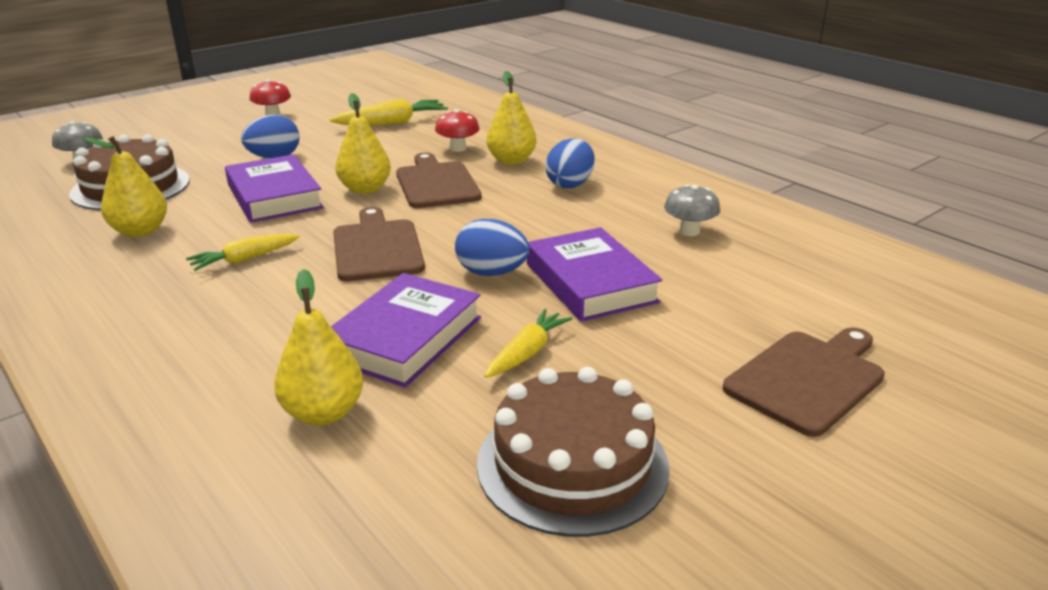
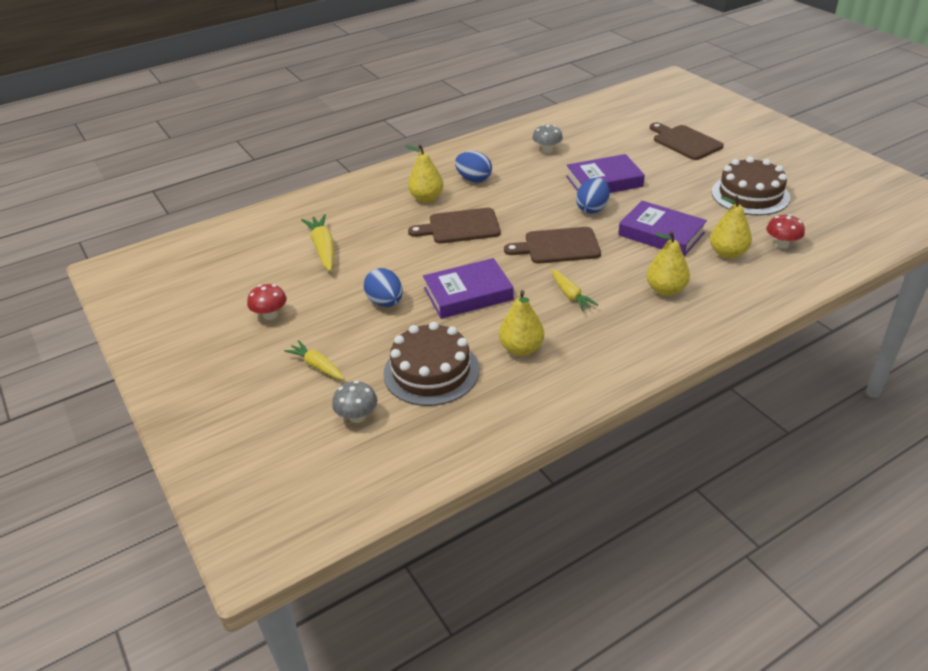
camera: 80 degrees left, 10 degrees up
yellow pear [335,93,391,194] -> yellow pear moved to [646,231,690,296]
red mushroom [435,109,480,152] -> red mushroom moved to [766,214,805,249]
yellow carrot [484,309,573,378] -> yellow carrot moved to [284,340,345,380]

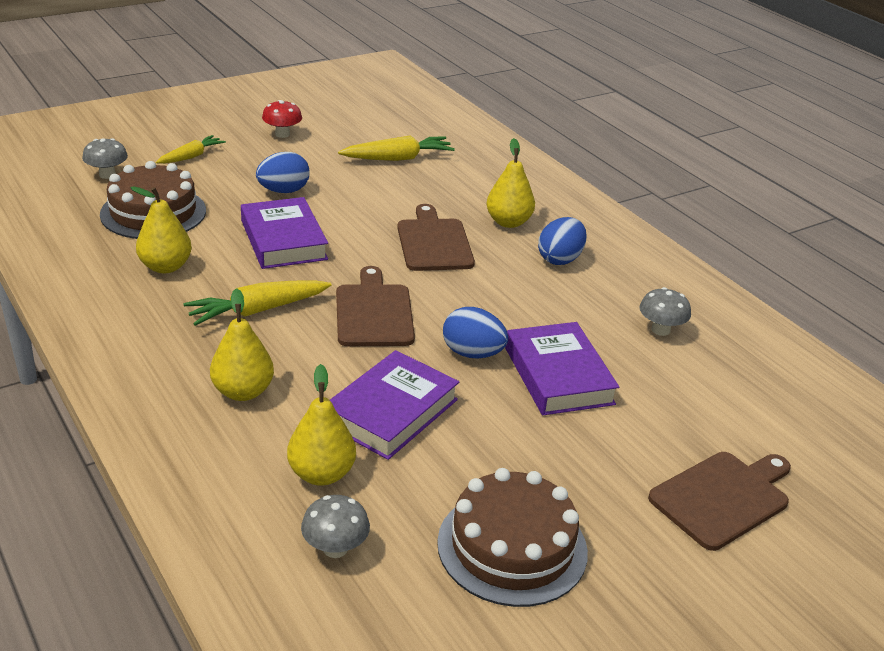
camera: 85 degrees right, 5 degrees down
yellow carrot [551,269,598,311] -> yellow carrot [183,281,331,326], size x1.51
red mushroom [766,214,805,249] -> grey mushroom [301,495,370,558]

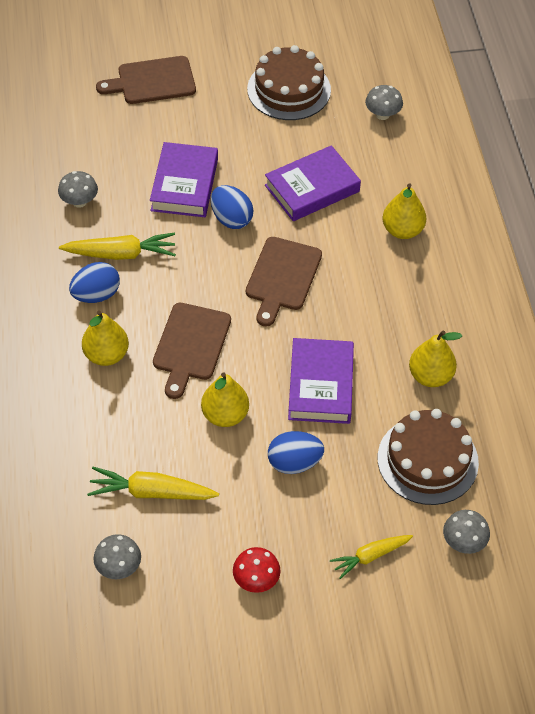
camera: 155 degrees left, 20 degrees up
yellow carrot [183,281,331,326] -> yellow carrot moved to [59,233,176,260]
yellow pear [287,364,356,486] -> yellow pear moved to [201,372,249,427]
none -> grey mushroom [93,534,141,579]

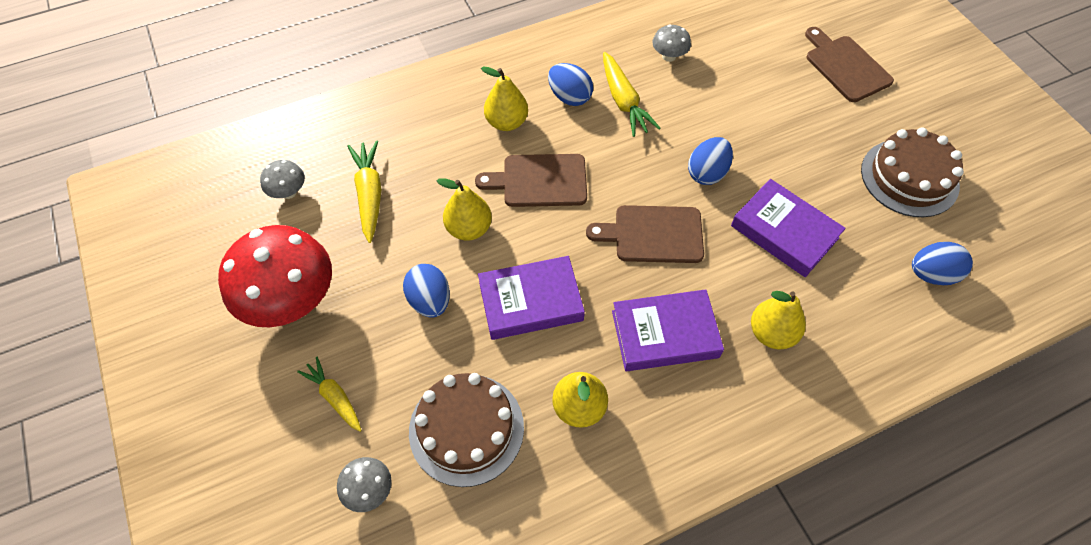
camera: 75 degrees right, 5 degrees up
purple book [150,142,218,217] -> purple book moved to [612,289,724,371]
red mushroom [233,547,281,593] -> red mushroom [218,225,332,327], size x2.24
grey mushroom [365,85,403,120] -> blue egg [912,242,973,285]

